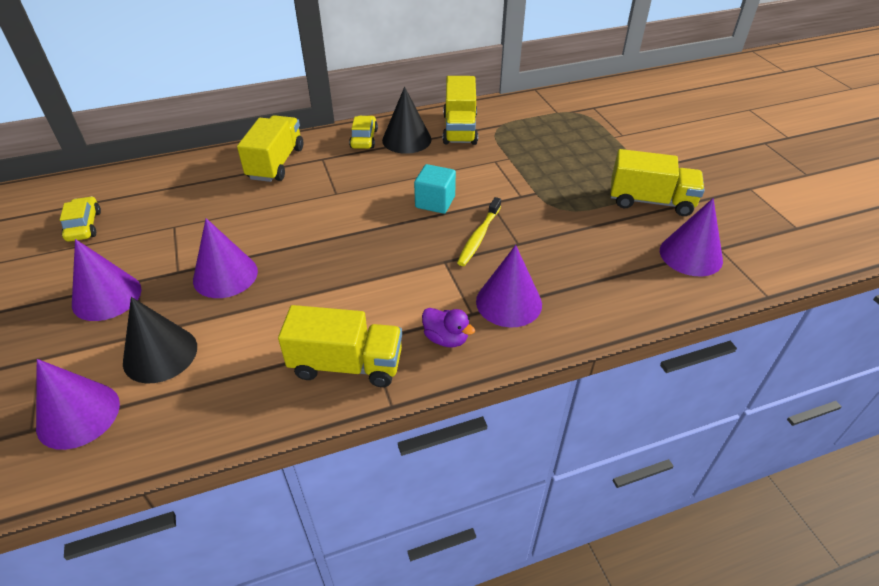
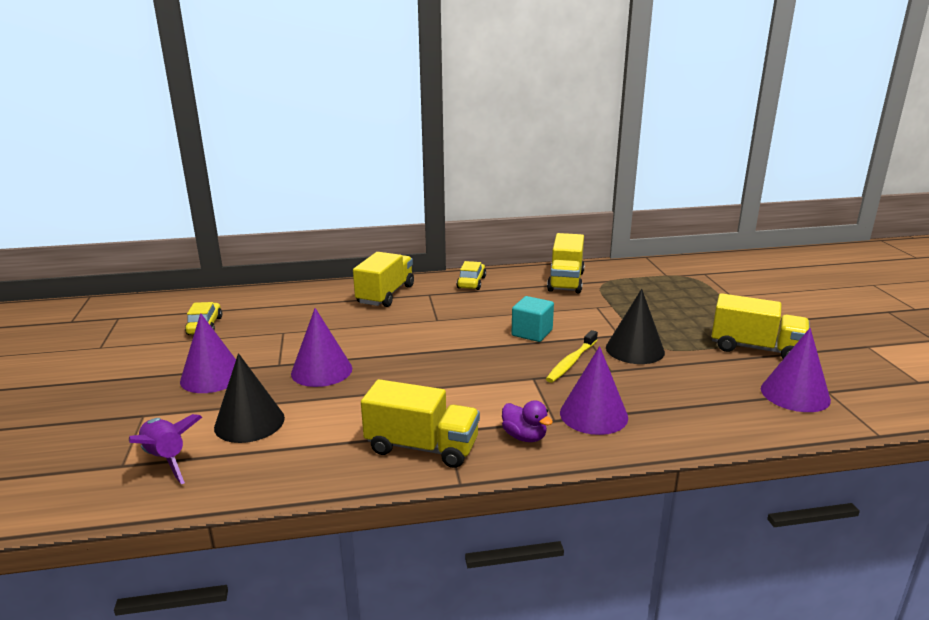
camera: 10 degrees right, 20 degrees down
purple cone [36,359,120,450] -> purple rocket [129,414,202,484]
black cone [382,87,431,154] -> black cone moved to [606,289,665,364]

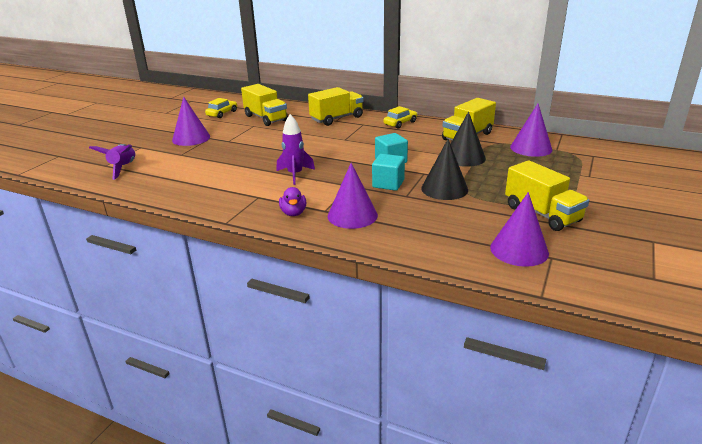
camera: 35 degrees right, 5 degrees up
black cone [214,353,285,443] -> black cone moved to [451,111,486,167]
purple cone [291,308,352,387] -> purple cone moved to [510,104,552,157]
yellow truck [361,379,480,468] -> yellow truck moved to [241,84,288,126]
yellow toothbrush [546,330,598,383] -> turquoise cube [372,154,405,191]
none -> purple rocket [277,114,315,185]

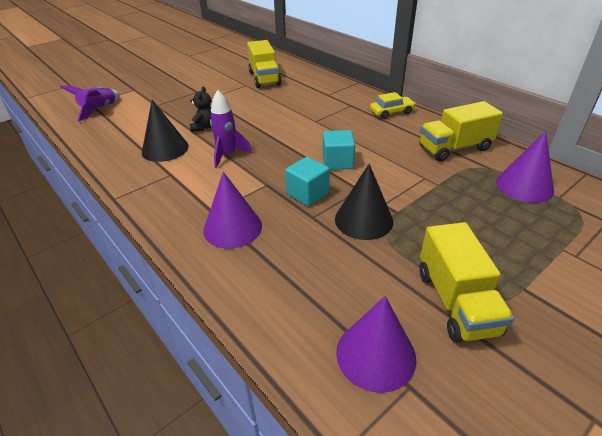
camera: 25 degrees right, 10 degrees up
purple cone [172,97,210,146] -> none
yellow car [205,98,237,118] -> none
purple duck [279,187,306,216] -> none
yellow truck [308,87,364,126] -> none
black cone [451,111,486,167] -> black cone moved to [142,100,189,162]
none -> black teddy bear [190,86,211,132]

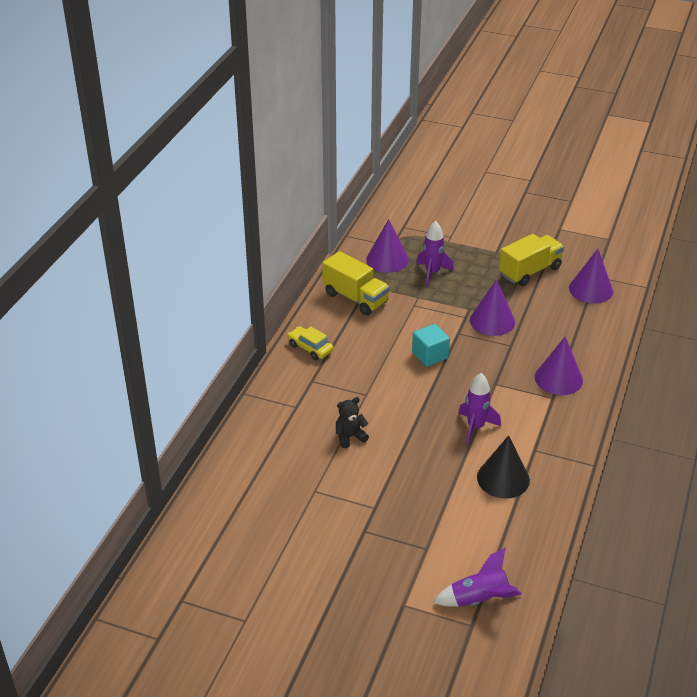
camera: 120 degrees left, 0 degrees up
black teddy bear [190,86,211,132] -> black teddy bear moved to [336,397,369,448]
yellow truck [247,40,281,88] -> none
turquoise cube [285,157,330,206] -> none
black cone [335,164,393,240] -> purple cone [470,279,515,336]
none -> purple rocket [416,221,454,286]

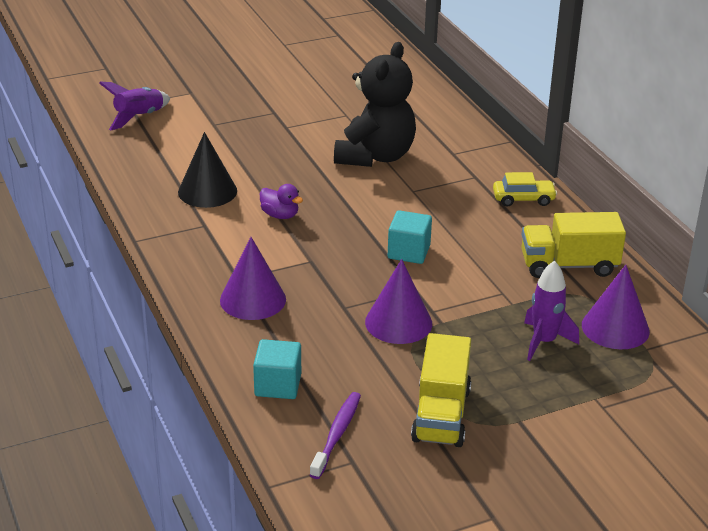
camera: 135 degrees right, 5 degrees down
black teddy bear [336,397,369,448] -> black teddy bear [334,42,416,167], size x2.26
purple rocket [458,373,501,445] -> purple duck [260,184,303,219]
purple cone [569,249,613,303] -> purple toothbrush [310,392,361,479]
none -> turquoise cube [253,339,301,399]

